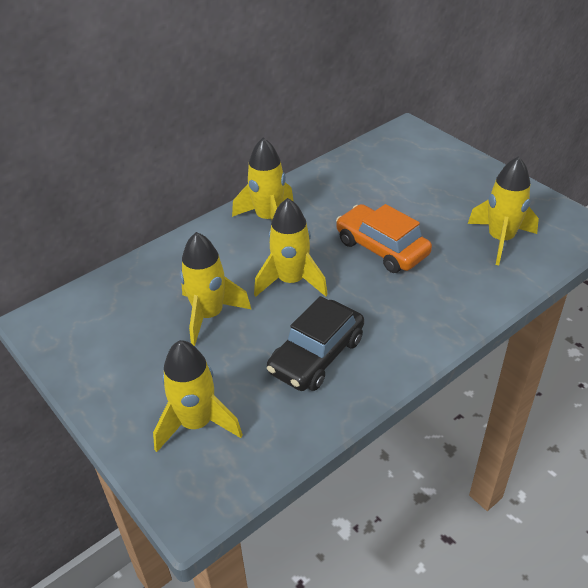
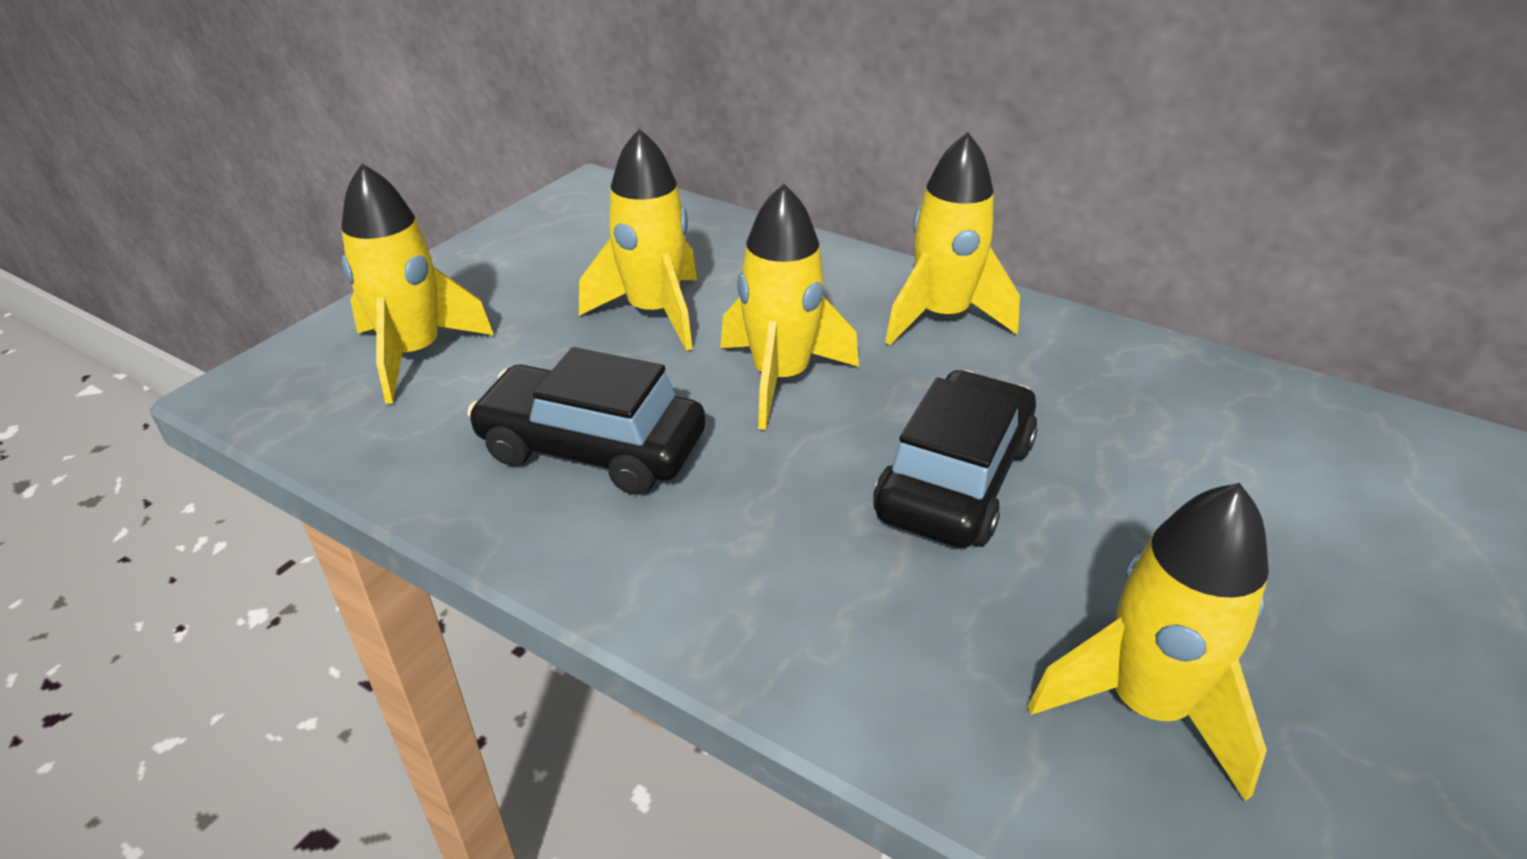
camera: 70 degrees right, 5 degrees down
orange car [336,204,432,273] -> black car [873,370,1038,548]

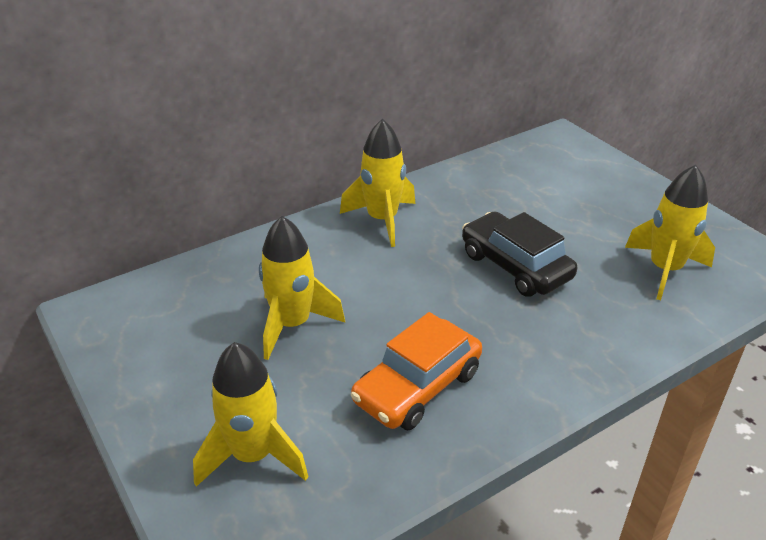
camera: 65 degrees left, 0 degrees up
black car [467,347,705,495] -> orange car [351,312,482,430]
yellow rocket [720,183,859,430] -> none

